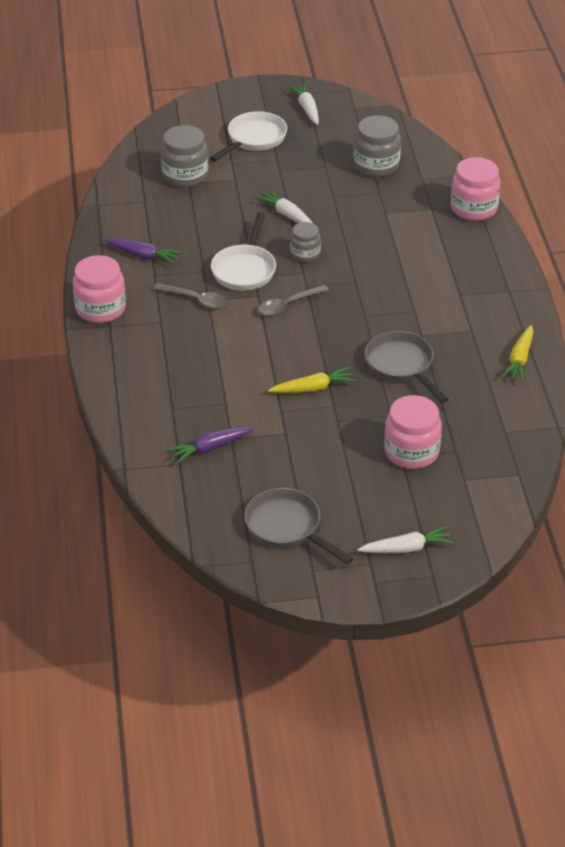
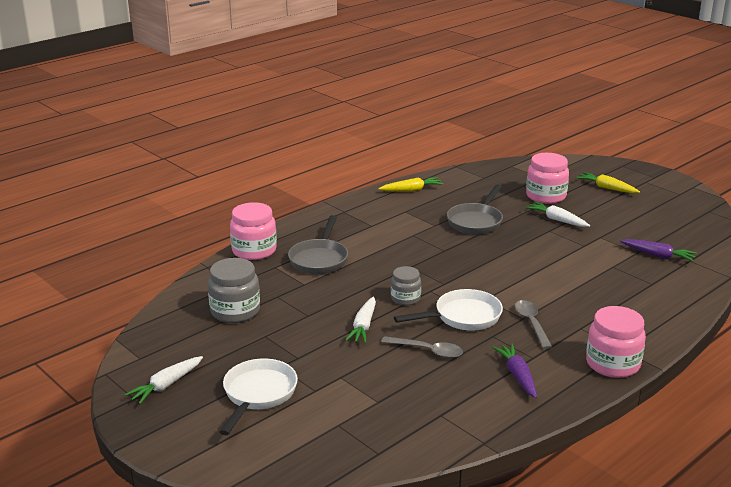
camera: 125 degrees left, 15 degrees down
grey jar [161,125,209,187] -> none
white pan [210,111,287,162] -> white pan turned 105 degrees clockwise [220,358,298,435]
grey pan [244,488,354,564] -> grey pan moved to [288,215,348,275]
grey spoon [258,285,329,316] -> grey spoon moved to [381,336,463,358]
yellow carrot [268,367,355,393] -> yellow carrot moved to [576,172,640,193]
white carrot [358,526,454,553] -> white carrot moved to [526,202,590,227]

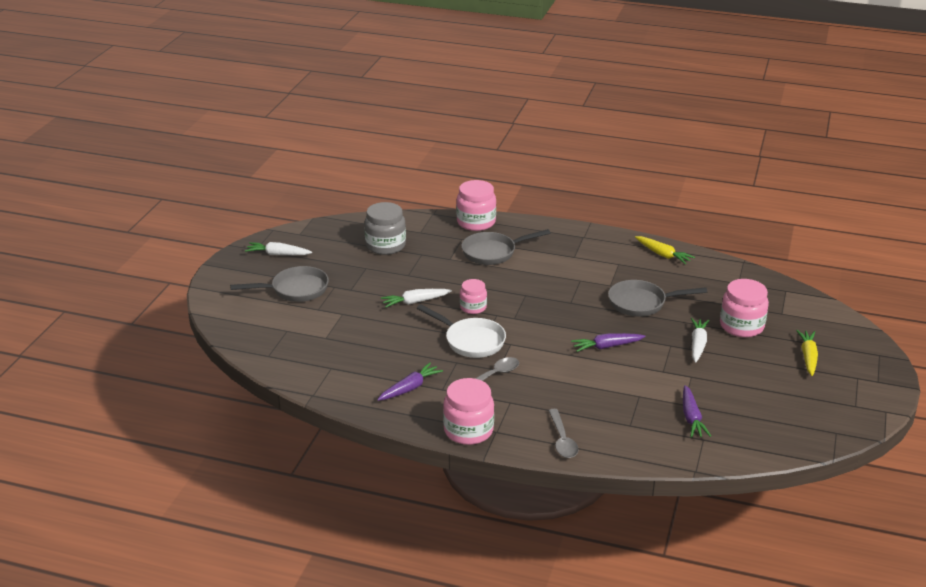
camera: 60 degrees right, 5 degrees up
white pan [220,358,298,435] -> grey pan [230,266,329,302]
grey spoon [381,336,463,358] -> grey spoon moved to [548,409,579,458]
grey jar [391,266,421,305] -> pink jar [460,279,487,314]
none -> purple carrot [571,333,645,352]

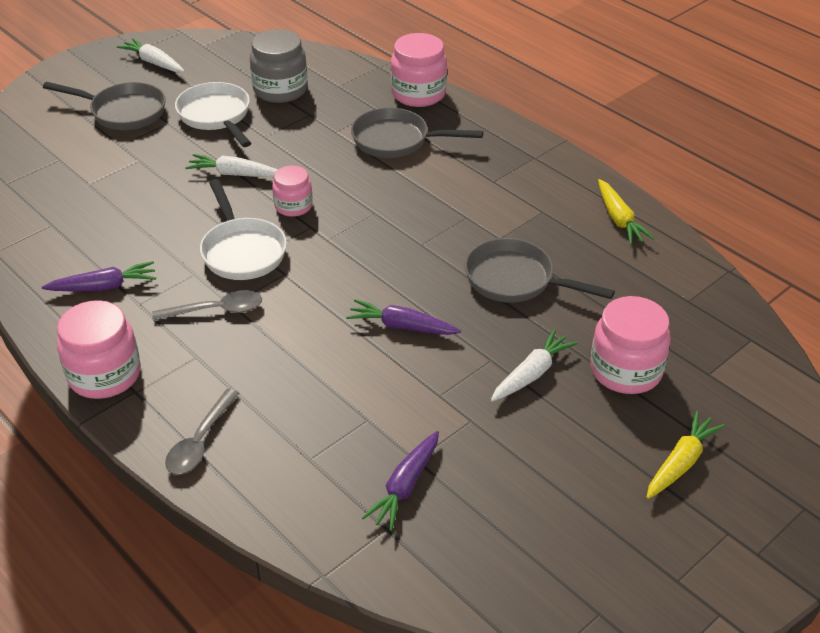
camera: 30 degrees right, 10 degrees up
none -> white pan [175,82,251,147]

